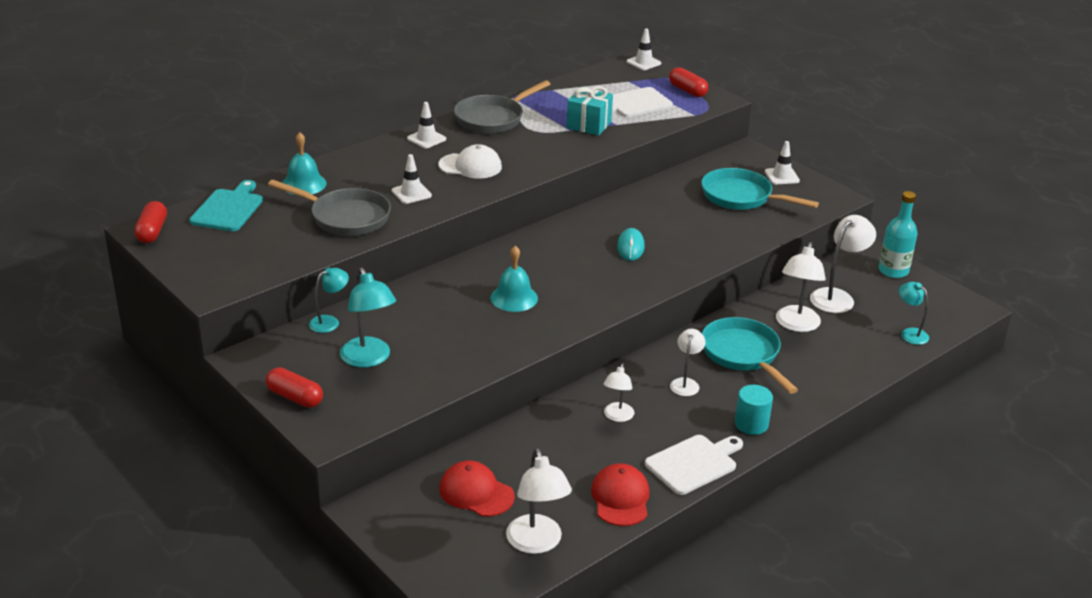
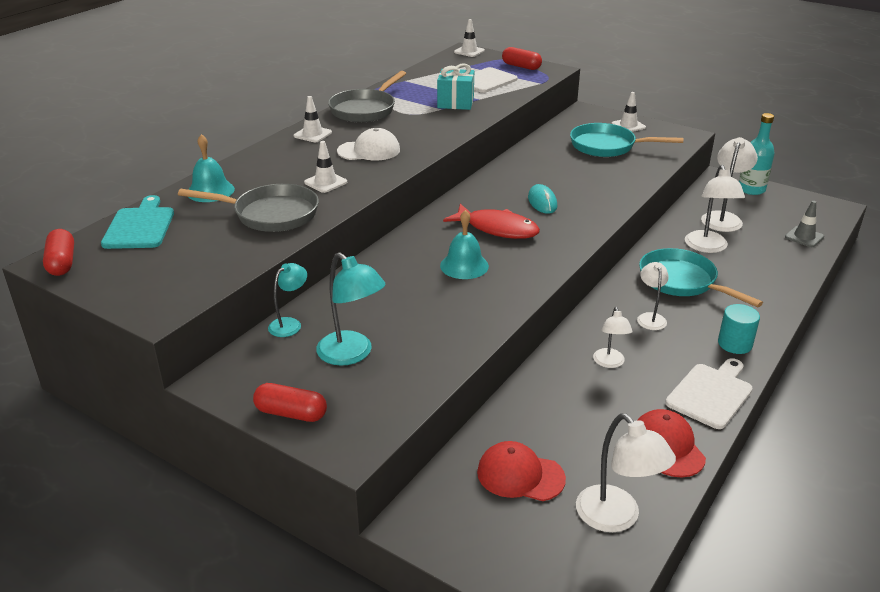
camera: 15 degrees left, 0 degrees up
turquoise lamp [899,282,929,345] -> grey traffic cone [785,201,824,247]
none -> red fish [443,204,540,239]

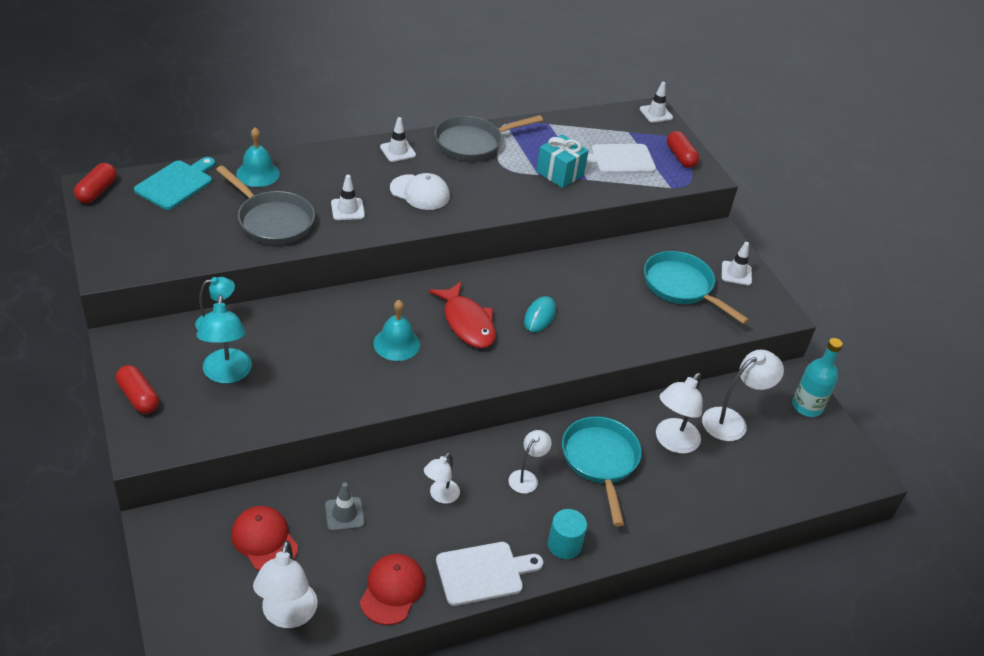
camera: 30 degrees right, 10 degrees up
grey traffic cone [785,201,824,247] -> grey traffic cone moved to [325,482,365,531]

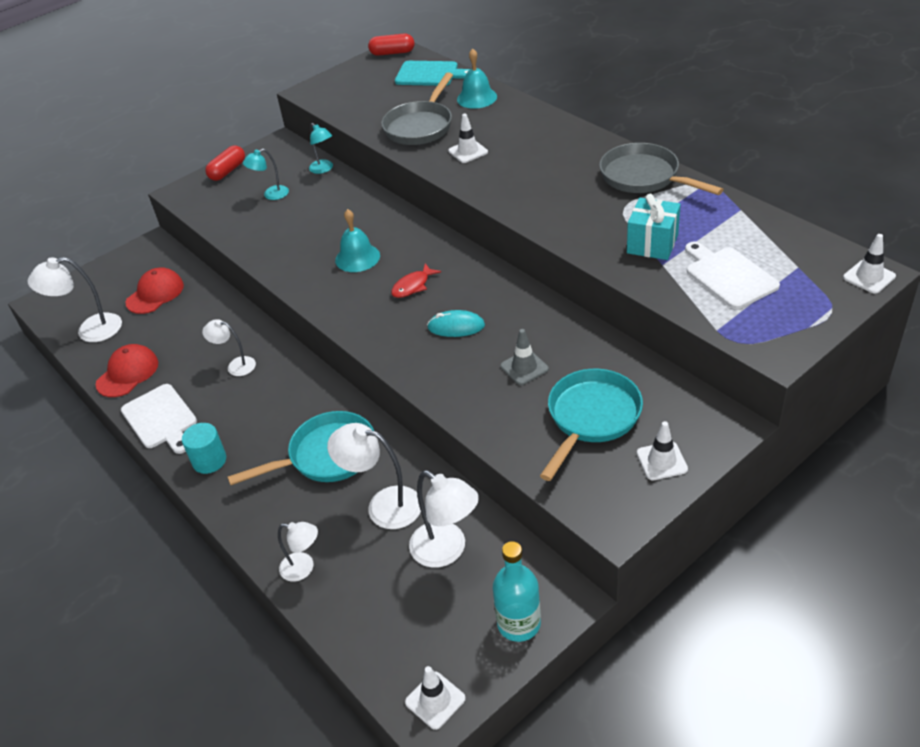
camera: 80 degrees right, 0 degrees up
turquoise lamp [197,295,252,384] -> turquoise lamp [243,149,289,200], size x0.61
grey traffic cone [325,482,365,531] -> grey traffic cone moved to [500,329,549,385]
red cap [360,554,425,625] -> red cap turned 60 degrees counterclockwise [96,344,158,397]
white traffic cone [380,117,416,162] -> white traffic cone moved to [405,666,466,730]
white cap [390,173,450,210] -> none
red fish [428,281,496,348] -> red fish [391,264,441,298], size x0.57
white lamp [508,430,552,494] -> white lamp moved to [278,522,318,582]
red capsule [667,131,699,168] -> none

